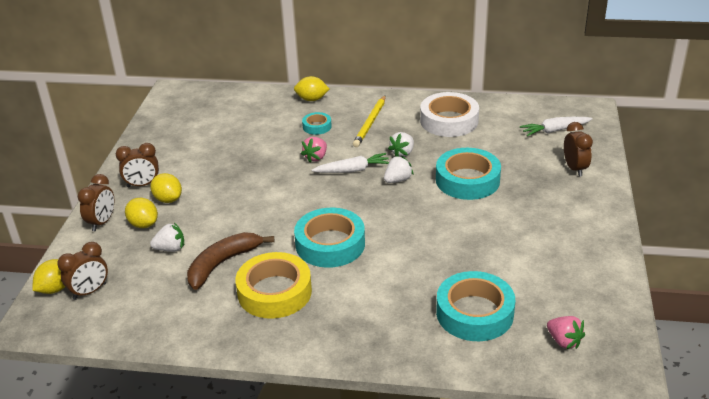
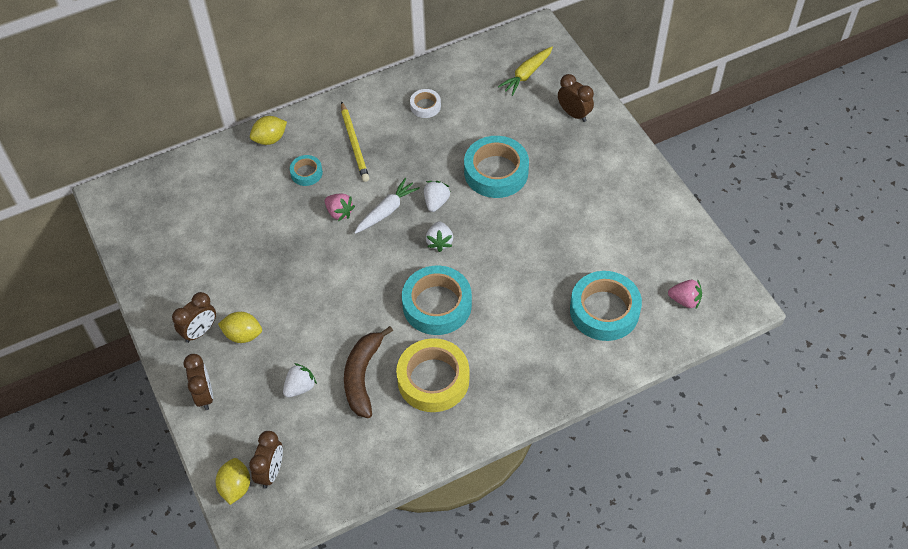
camera: 35 degrees left, 20 degrees up
yellow lemon [125,198,158,228] -> none
pink strawberry [301,137,327,162] -> pink strawberry turned 45 degrees counterclockwise [325,193,355,221]
white strawberry [388,132,414,157] -> white strawberry moved to [426,221,453,252]
white tape [420,92,479,137] -> white tape [410,89,441,118], size x0.50
white carrot [520,117,593,136] -> yellow carrot [498,47,553,96]

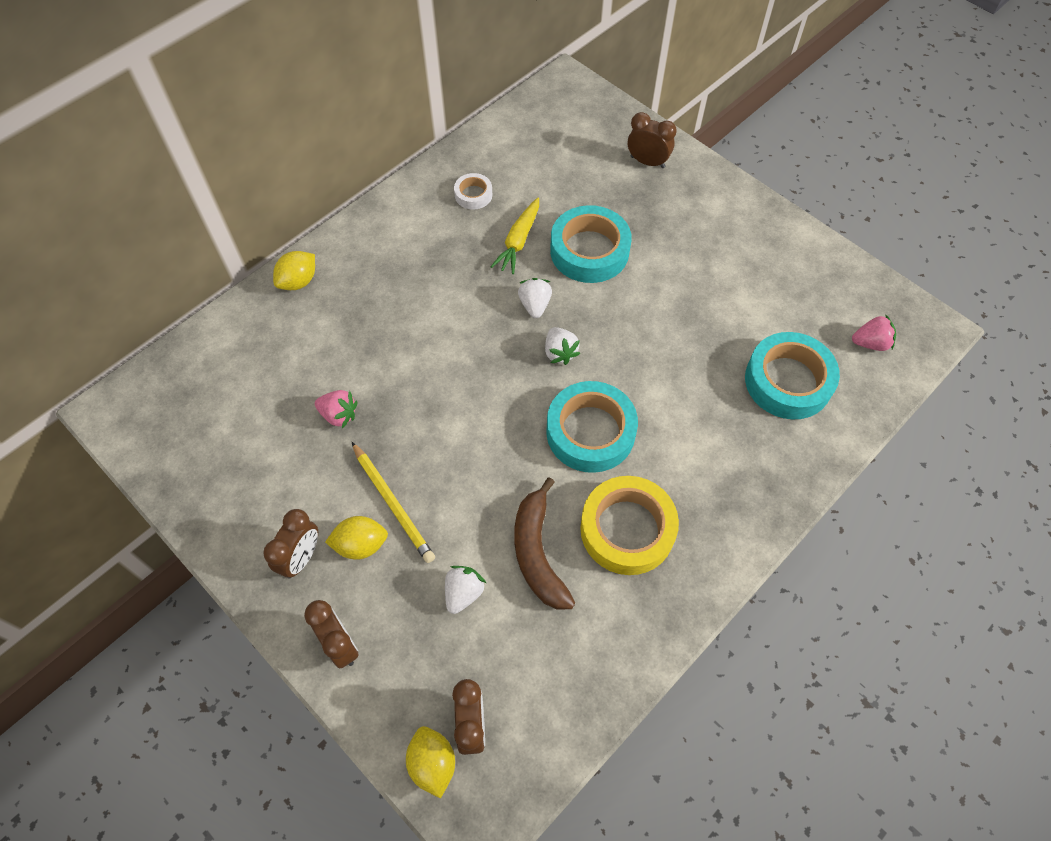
camera: 20 degrees left, 5 degrees up
turquoise tape [290,155,323,186] -> none
pink strawberry [325,193,355,221] -> pink strawberry moved to [315,390,357,428]
yellow pencil [341,101,369,182] -> yellow pencil moved to [352,442,435,563]
white carrot [354,178,420,234] -> none
yellow carrot [498,47,553,96] -> yellow carrot moved to [491,198,539,274]

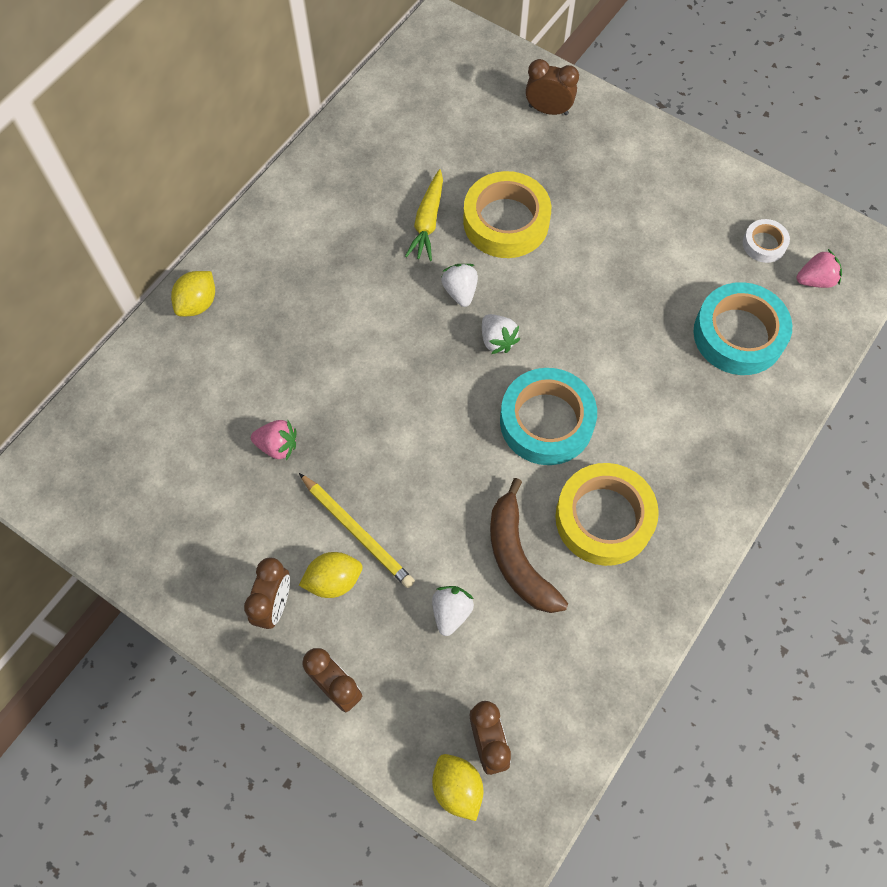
camera: 10 degrees left, 5 degrees up
white tape [454,173,492,210] -> white tape moved to [743,219,790,263]
turquoise tape [550,205,632,283] -> yellow tape [463,171,551,258]

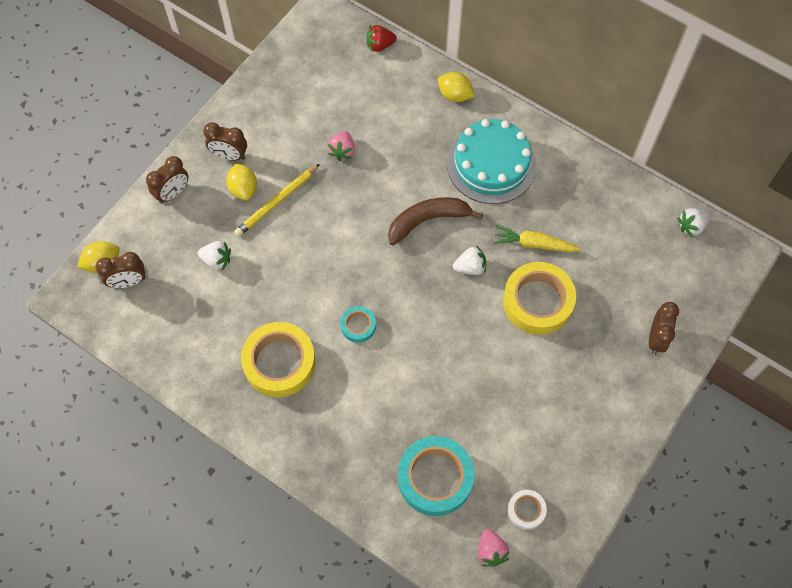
camera: 90 degrees right, 0 degrees up
white strawberry [482,314,520,354] -> white strawberry moved to [677,208,710,238]
brown banana [490,478,568,613] -> brown banana moved to [388,197,483,245]
turquoise tape [500,368,597,465] -> turquoise tape [340,306,376,343], size x0.50
none -> red strawberry [366,25,397,52]
none -> turquoise cake [447,119,536,204]

